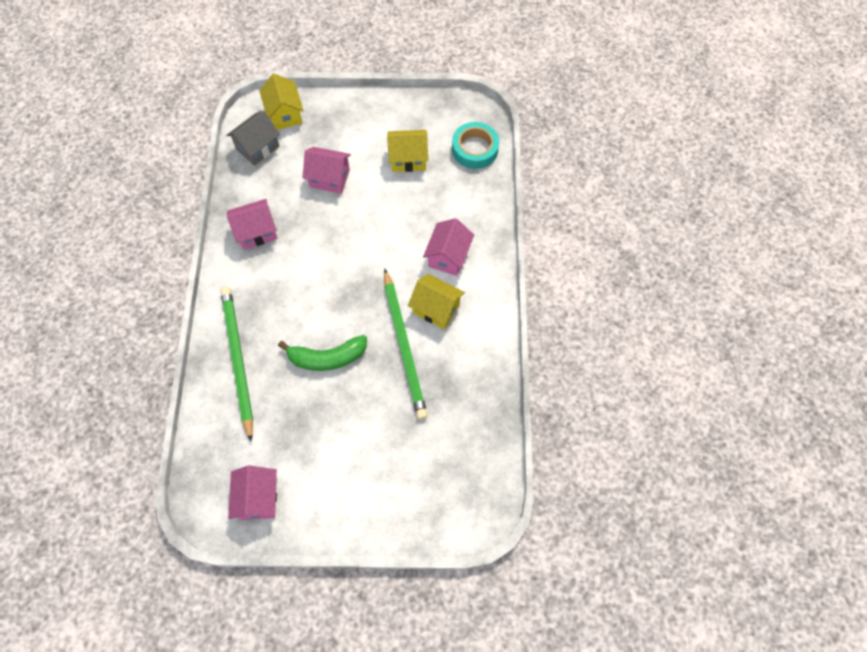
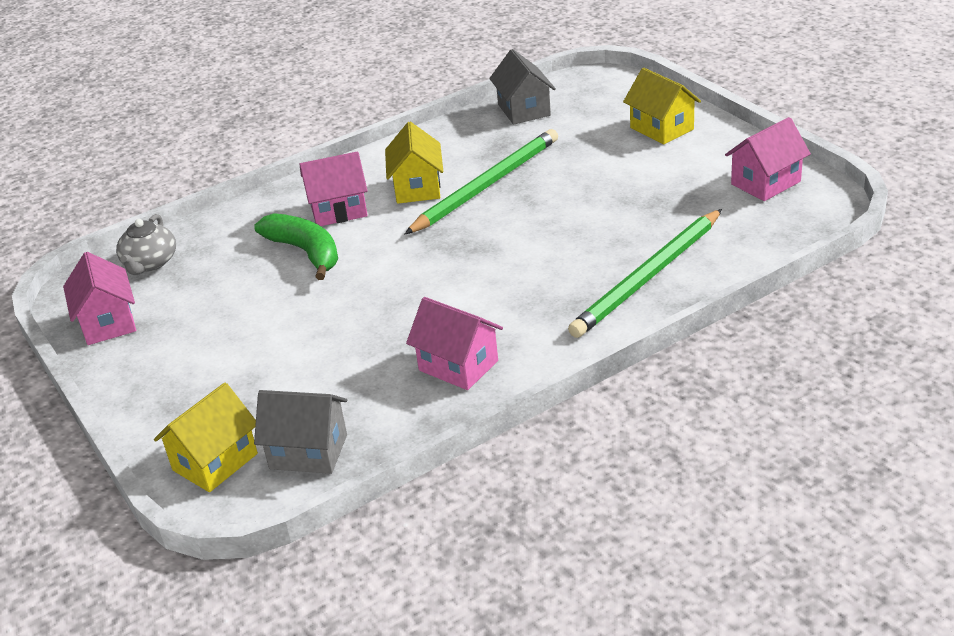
camera: 120 degrees left, 30 degrees down
green banana [278,335,367,371] -> green banana moved to [254,213,338,280]
pink house [303,147,351,194] -> pink house moved to [63,252,136,345]
yellow house [387,130,428,172] -> yellow house moved to [623,68,701,144]
turquoise tape [452,122,499,169] -> grey teapot [116,214,176,275]
none -> grey house [489,49,556,125]

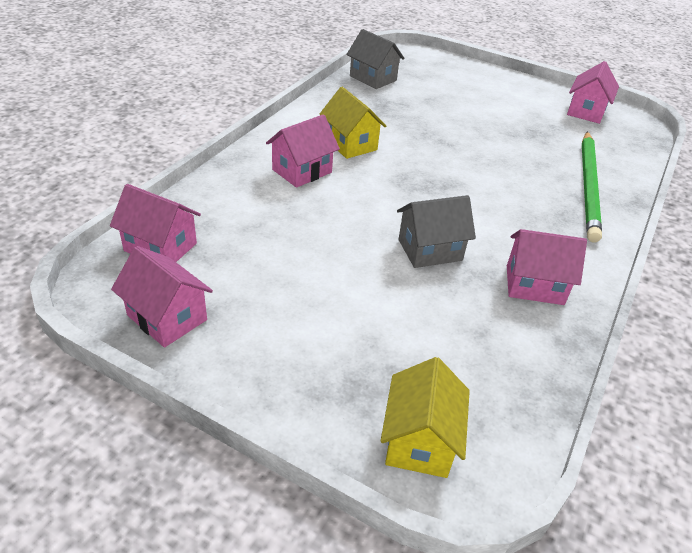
camera: 35 degrees left, 5 degrees up
grey teapot [116,214,176,275] -> pink house [110,184,201,262]
green banana [254,213,338,280] -> none
grey house [254,390,347,474] -> grey house moved to [397,195,476,268]
green pencil [404,129,558,235] -> none
yellow house [623,68,701,144] -> none

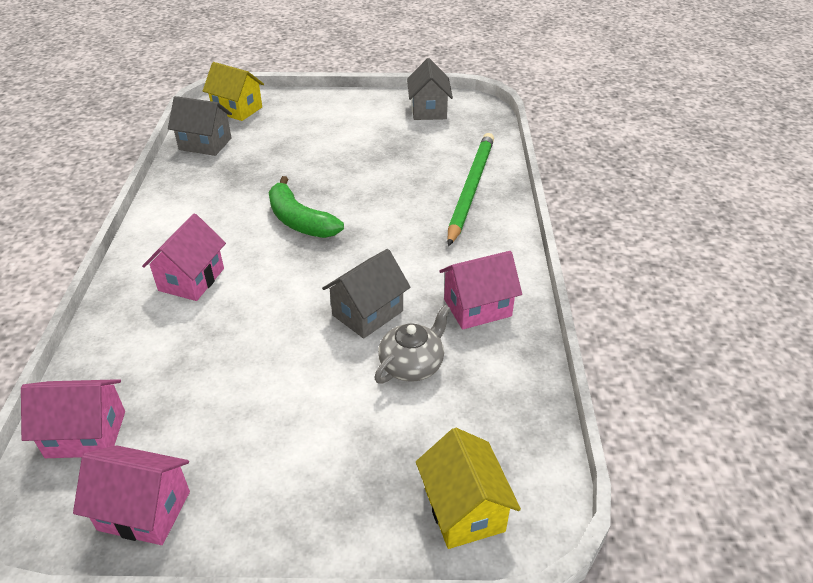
camera: 25 degrees left, 0 degrees up
yellow house [320,87,386,159] -> yellow house moved to [203,62,264,121]
pink house [567,61,619,124] -> grey house [407,58,453,120]
green pencil [582,132,602,242] -> green pencil turned 150 degrees counterclockwise [447,133,494,246]
none -> green banana [268,176,344,238]
none -> grey teapot [374,305,451,383]

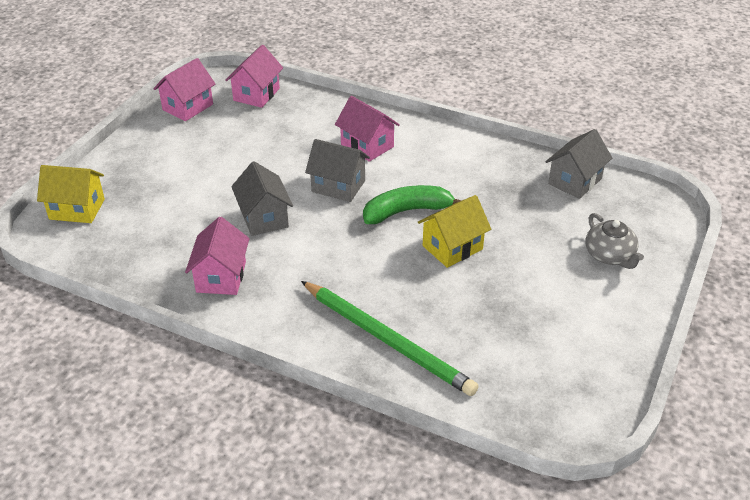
camera: 115 degrees right, 0 degrees up
yellow house [203,62,264,121] -> yellow house moved to [418,195,491,268]
grey teapot [374,305,451,383] -> grey teapot moved to [585,213,644,269]
grey house [407,58,453,120] -> grey house moved to [305,139,370,202]

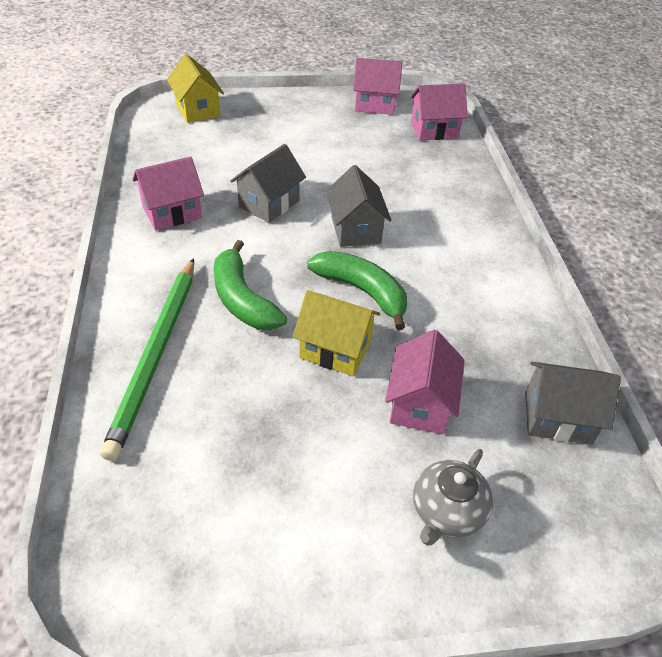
camera: 55 degrees right, 5 degrees up
pink house [335,96,400,162] -> pink house moved to [385,330,464,434]
none -> green banana [214,240,287,330]

